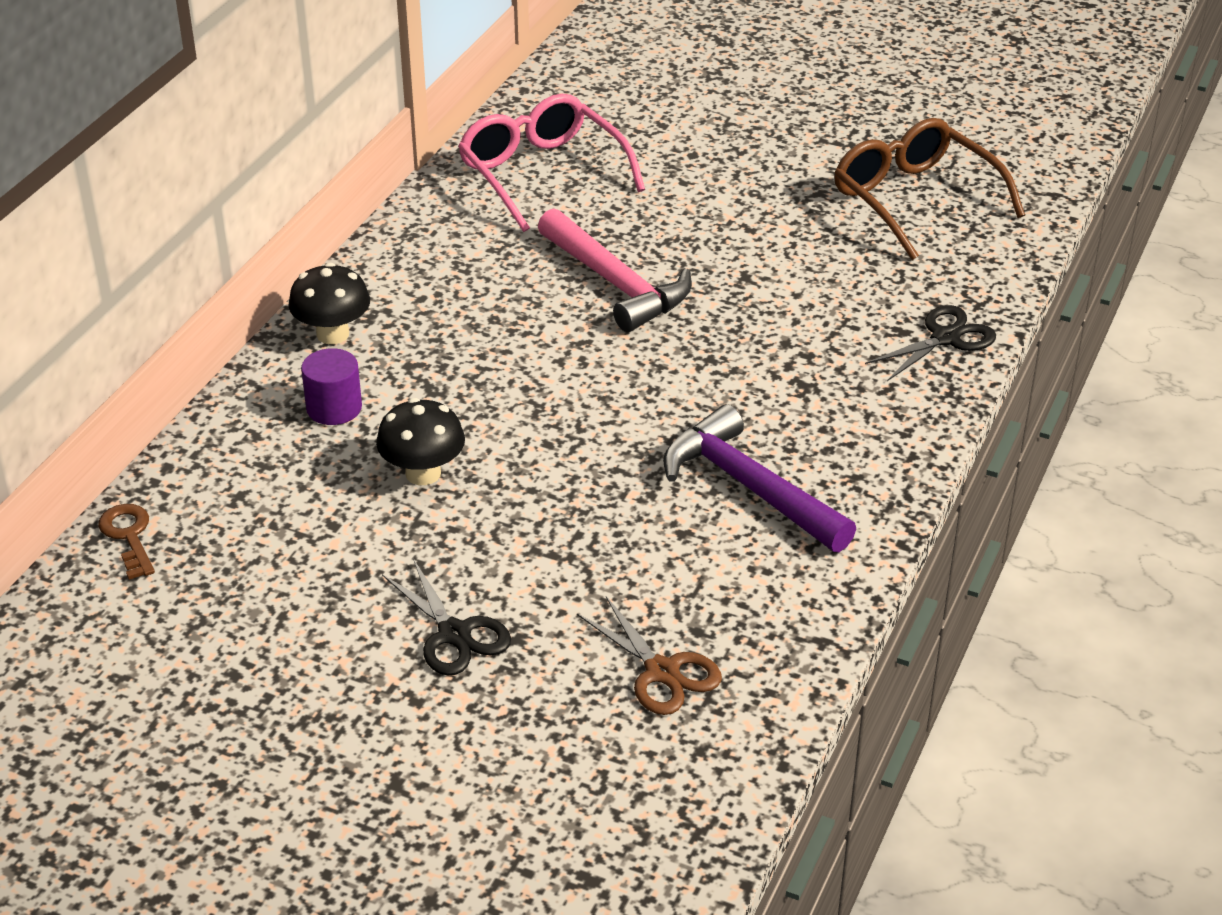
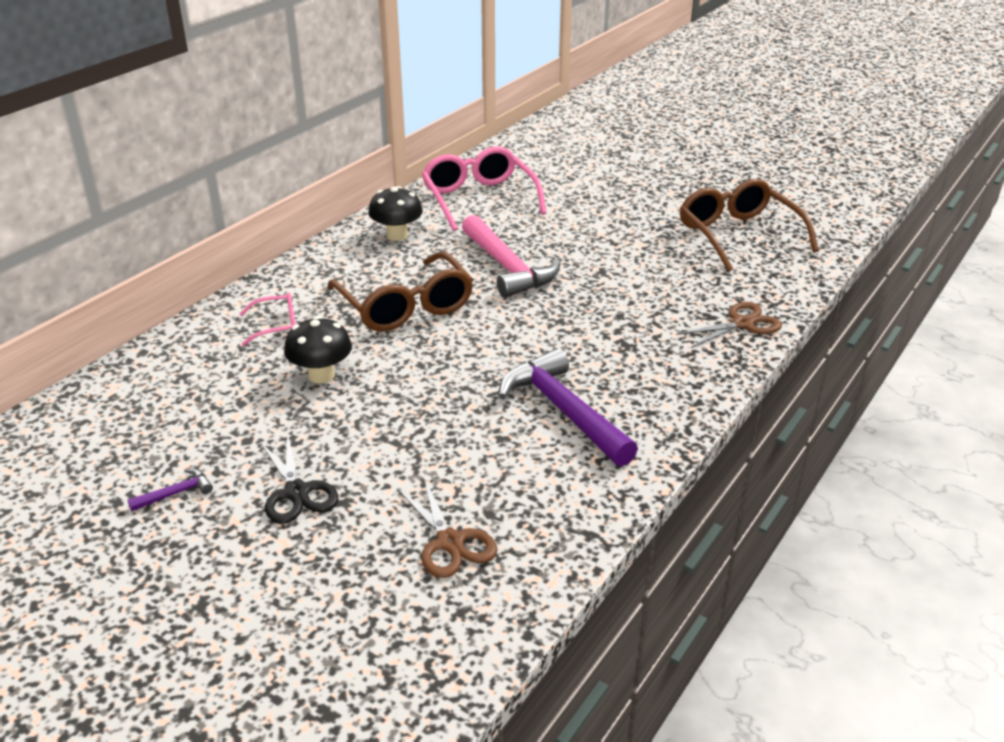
camera: 10 degrees right, 5 degrees down
brown key [98,504,155,580] -> none
black mushroom [288,263,370,344] -> black mushroom moved to [368,186,423,241]
purple cylinder [301,348,362,425] -> pink glasses [240,293,296,346]
black scissors [865,305,996,381] -> brown scissors [676,302,782,348]
none -> purple hammer [127,468,213,511]
none -> brown glasses [327,252,473,332]

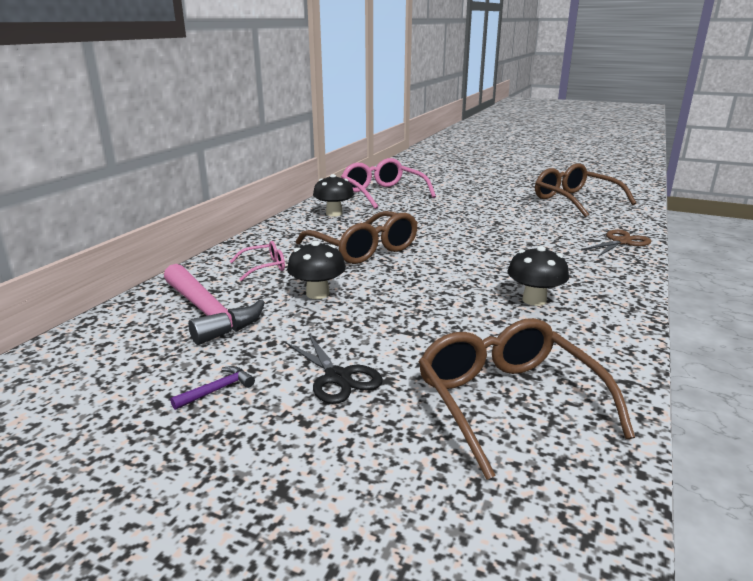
camera: 10 degrees left, 10 degrees down
brown scissors [397,478,498,578] -> brown glasses [419,318,635,480]
pink hammer [462,215,561,298] -> pink hammer moved to [164,264,265,345]
purple hammer [499,348,638,466] -> black mushroom [507,246,569,306]

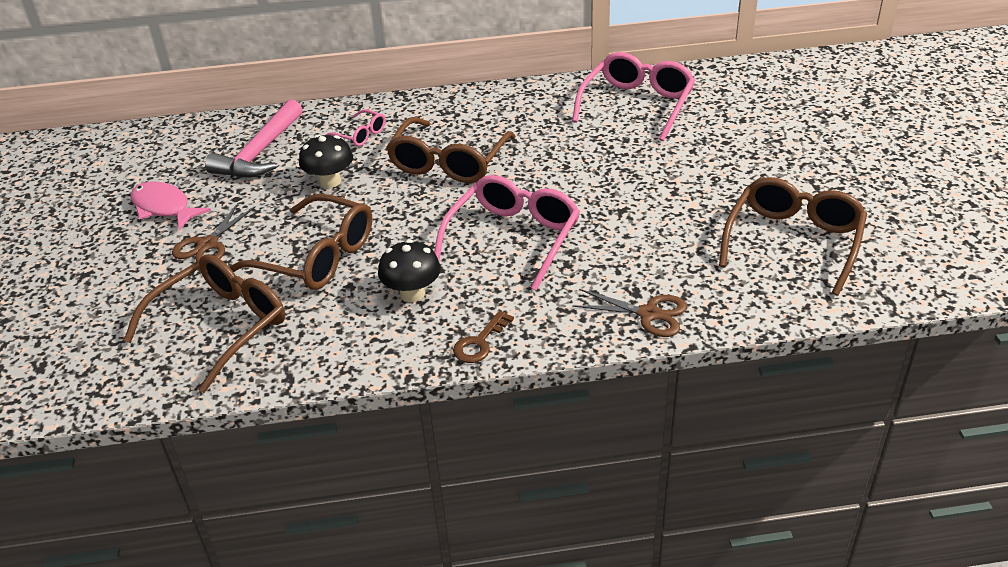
camera: 60 degrees right, 15 degrees up
purple hammer [170,366,255,410] -> pink fish [130,181,211,230]
black scissors [285,333,383,404] -> brown scissors [172,203,256,262]
black mushroom [313,174,354,216] -> none
none -> brown glasses [230,194,372,290]
none -> pink glasses [434,175,580,291]
none -> brown key [453,310,514,363]

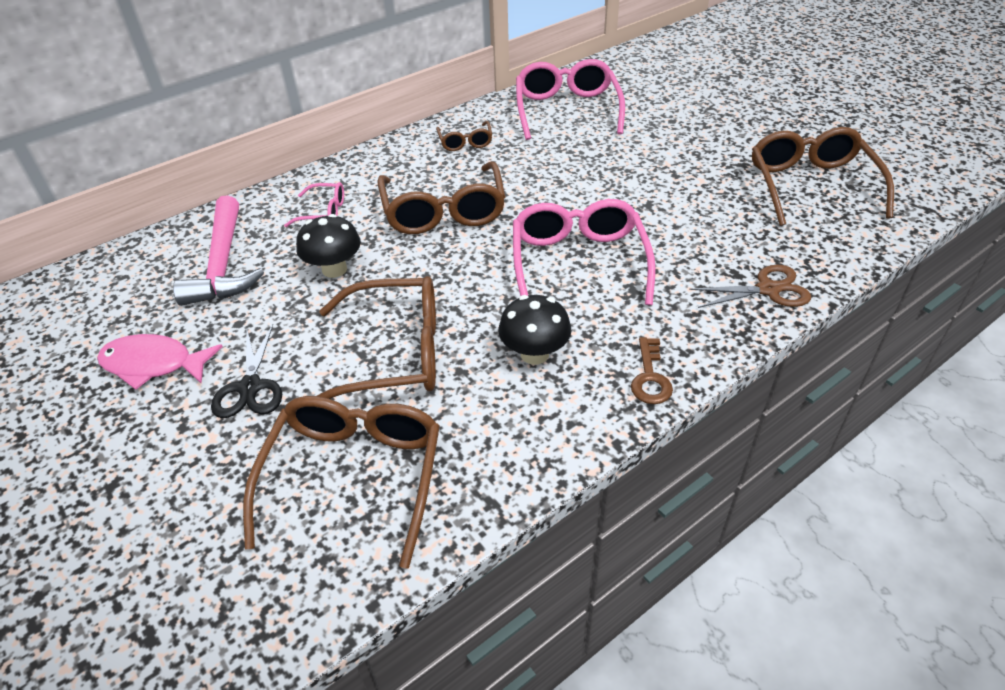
camera: 30 degrees left, 5 degrees up
brown scissors [172,203,256,262] -> black scissors [211,324,282,418]
none -> brown glasses [436,121,492,151]

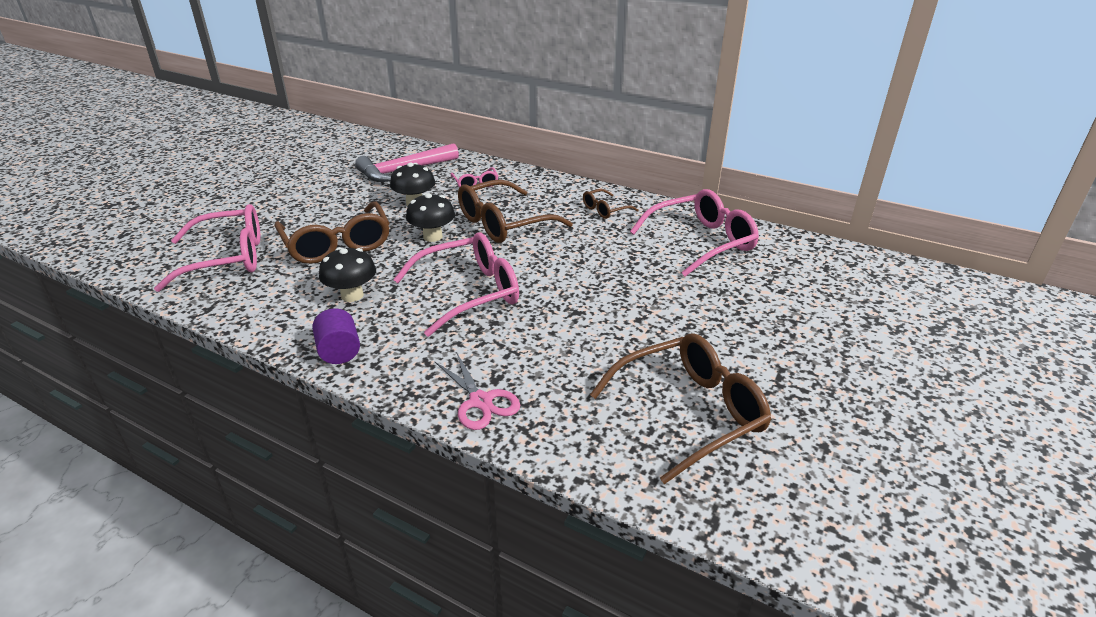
camera: 65 degrees right, 10 degrees down
pink fish [97,334,223,390] -> none
black scissors [211,324,282,418] -> none
brown glasses [243,396,440,569] -> pink glasses [154,204,260,292]
brown key [631,337,673,404] -> purple cylinder [312,309,360,364]
brown scissors [689,265,811,308] -> pink scissors [434,352,520,430]
none -> black mushroom [406,193,455,242]

